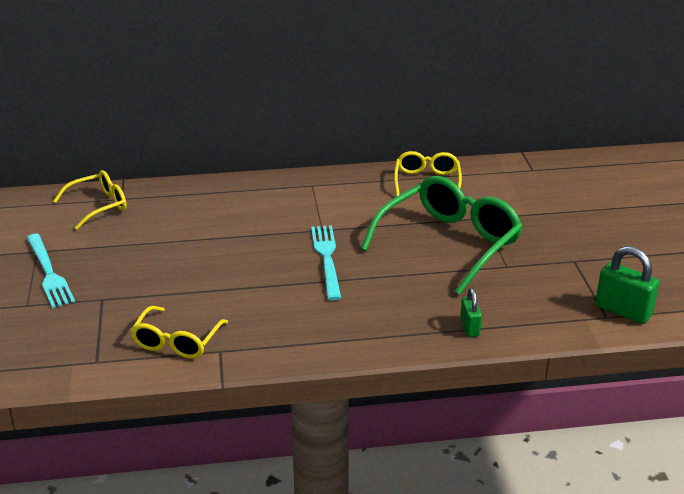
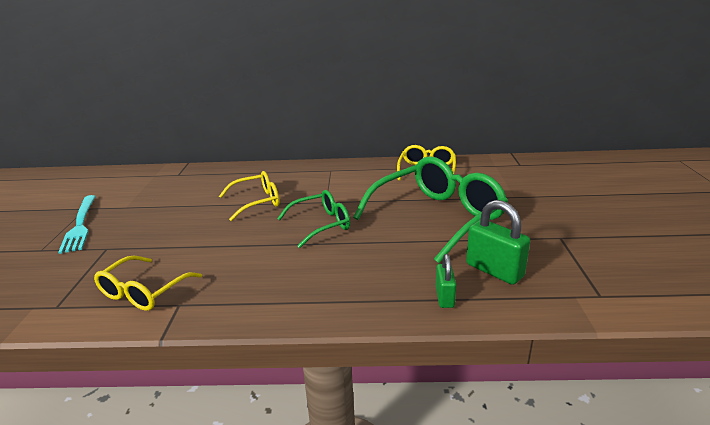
camera: 10 degrees right, 5 degrees down
yellow glasses [53,170,127,230] -> yellow glasses moved to [219,171,279,221]
turquoise fork [311,225,341,301] -> green glasses [277,190,350,248]
green padlock [595,246,659,324] -> green padlock moved to [466,200,530,285]

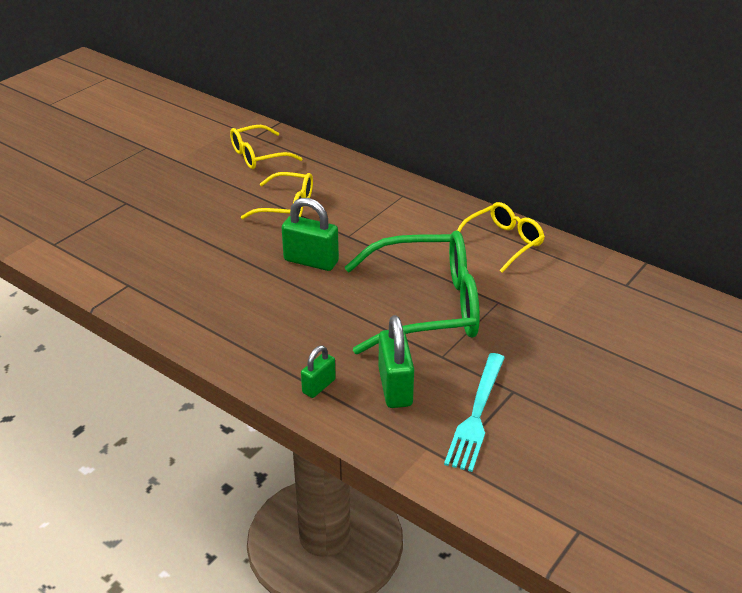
camera: 35 degrees right, 10 degrees up
turquoise fork [58,195,96,254] -> turquoise fork moved to [444,353,505,472]
yellow glasses [94,256,202,311] -> yellow glasses moved to [230,125,303,169]
green glasses [277,190,350,248] -> green padlock [282,198,339,271]

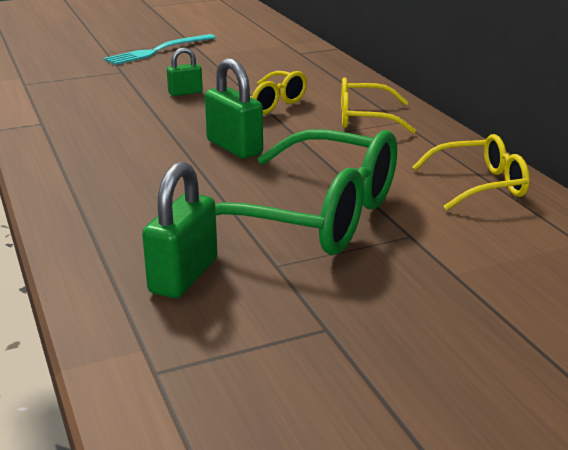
camera: 30 degrees right, 10 degrees down
yellow glasses [230,125,303,169] -> yellow glasses moved to [341,77,416,134]
green padlock [301,345,336,398] -> green padlock moved to [167,48,203,96]
turquoise fork [444,353,505,472] -> turquoise fork moved to [104,34,216,65]

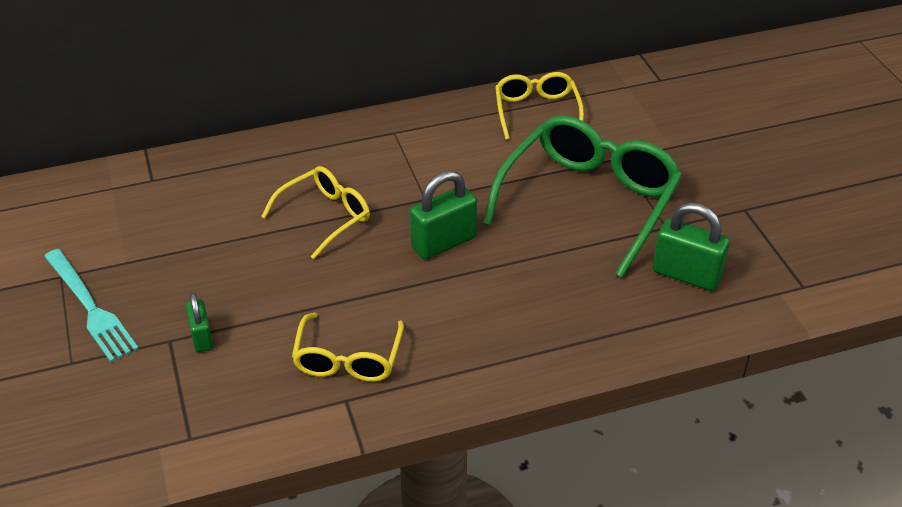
camera: 85 degrees left, 15 degrees up
green padlock [167,48,203,96] -> green padlock moved to [186,292,213,352]
yellow glasses [341,77,416,134] -> yellow glasses moved to [292,313,404,382]

